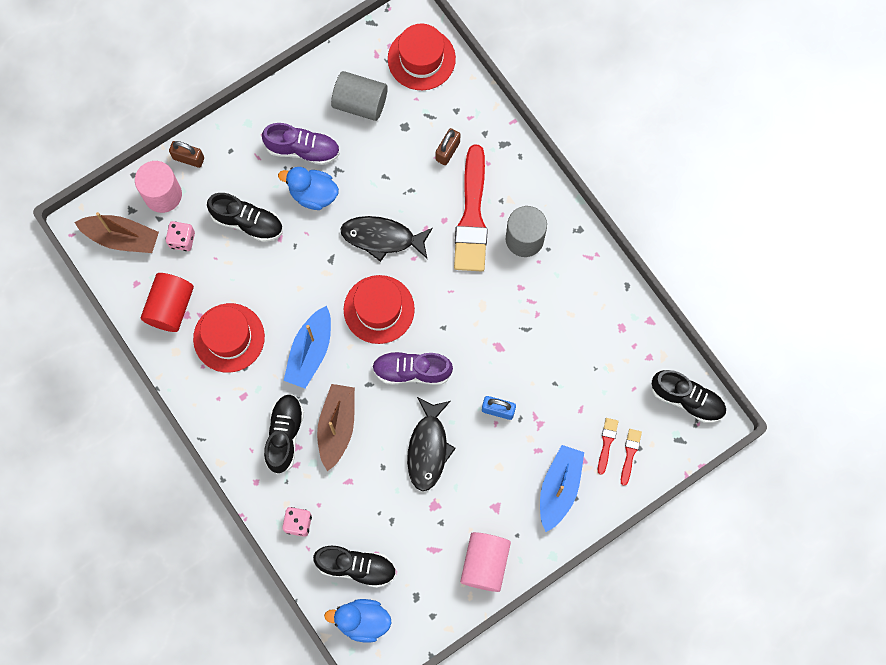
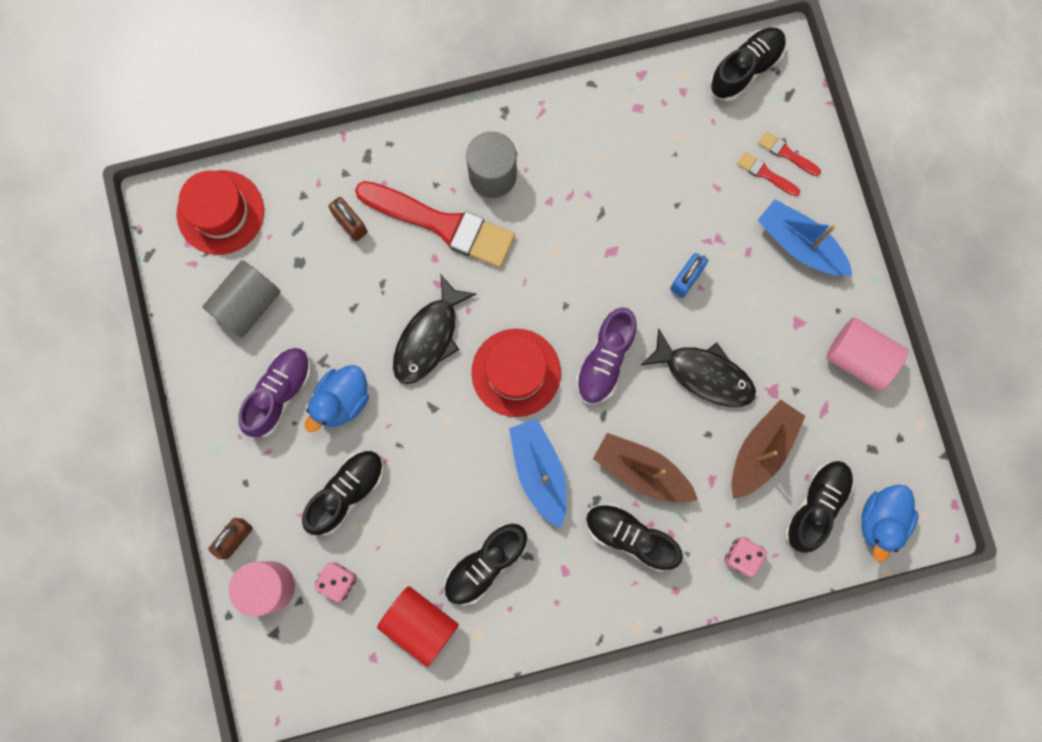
camera: 70 degrees left, 5 degrees up
brown boat [74,212,159,253] -> brown boat moved to [731,399,805,499]
red hat [193,303,265,373] -> black shoe [444,523,527,605]
blue boat [284,306,331,389] -> blue boat turned 150 degrees counterclockwise [509,419,567,528]

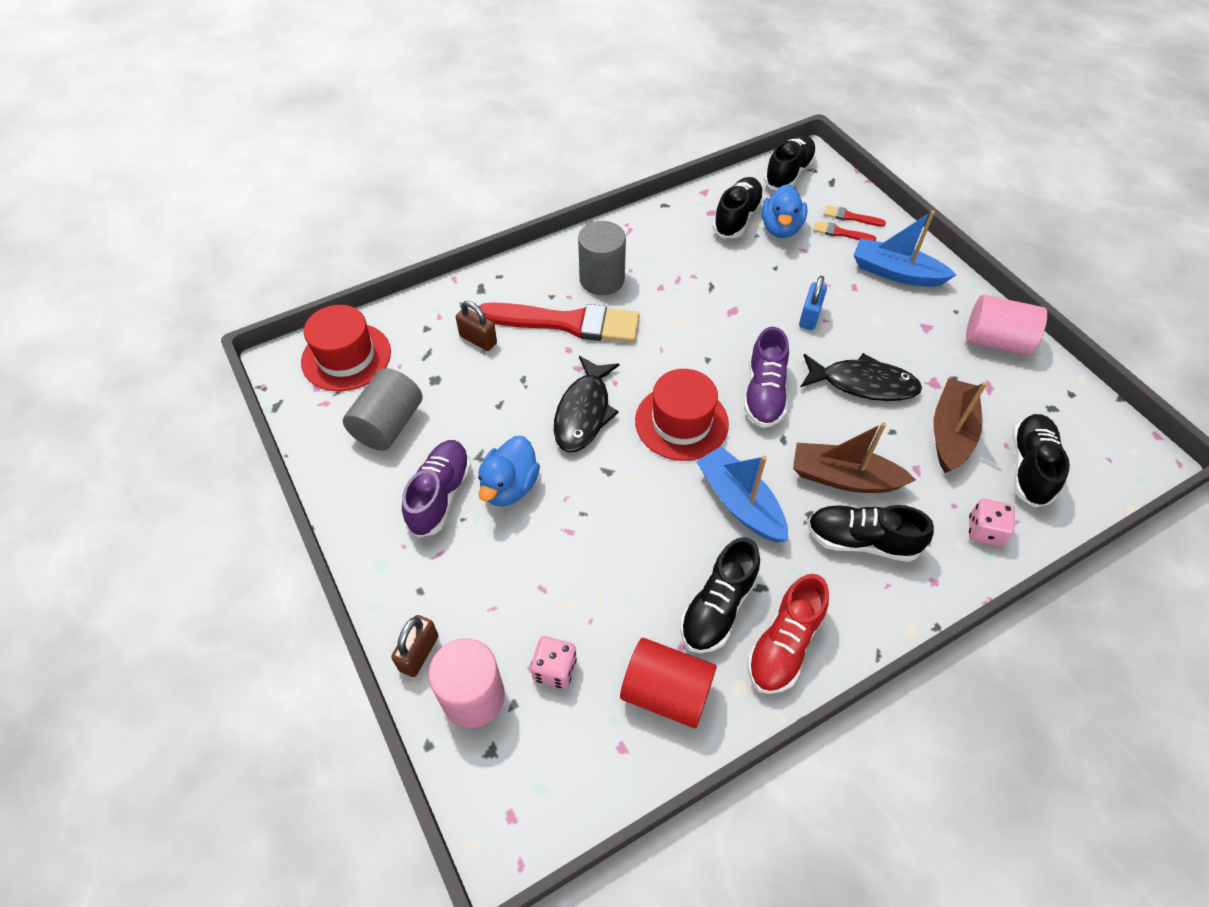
camera: 15 degrees left, 25 degrees down
black shoe [302,451,384,535] -> black shoe moved to [713,177,764,238]
blue duck [861,485,919,562] -> blue duck moved to [762,184,807,238]
none -> red shoe [747,574,829,694]

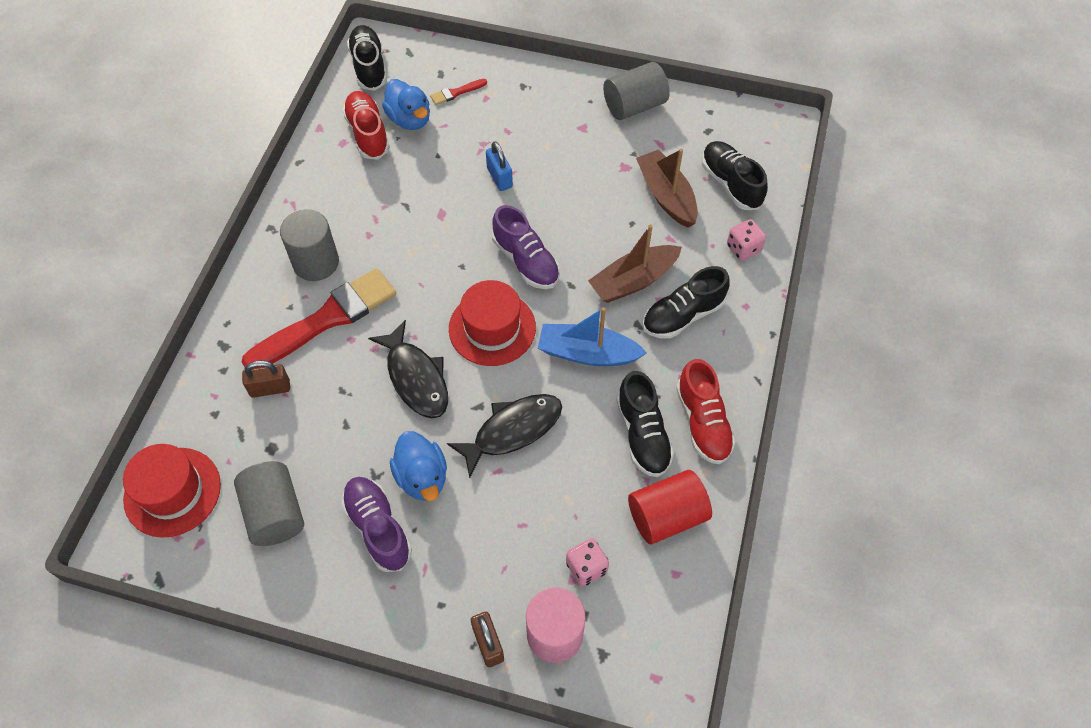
camera: 45 degrees left, 5 degrees up
black shoe [713,177,764,238] -> red shoe [342,91,390,159]
black fish [801,353,922,401] -> black fish moved to [447,394,562,478]
red brush [824,205,886,227] -> none
blue boat [854,210,956,287] -> none
pink cylinder [966,294,1047,356] -> grey cylinder [603,62,670,120]

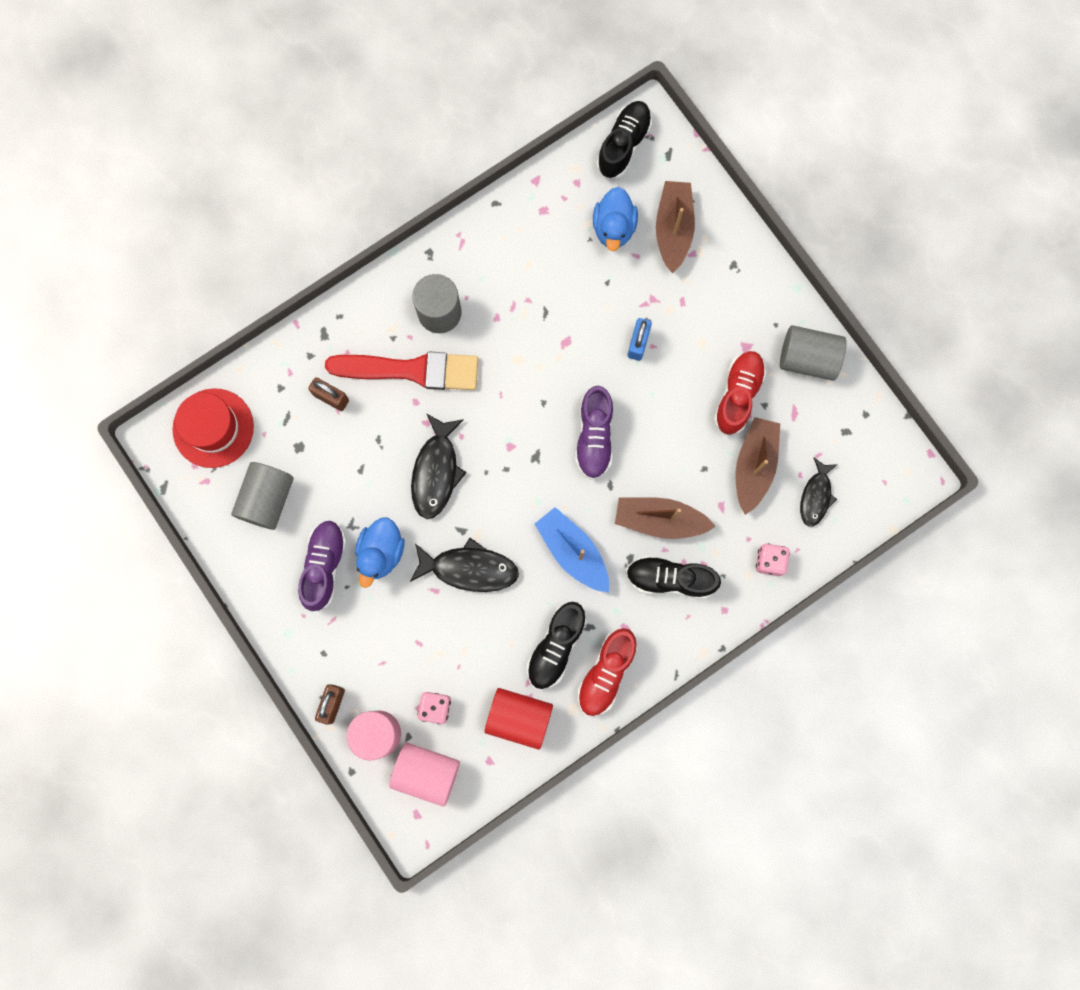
camera: 40 degrees right, 20 degrees up
red shoe [342,91,390,159] -> red shoe moved to [714,351,766,435]
red brush [430,79,487,105] -> brown boat [656,181,695,273]
red hat [449,280,536,366] -> none
black shoe [702,141,768,210] -> black fish [800,458,838,526]
none -> pink cylinder [389,743,460,807]

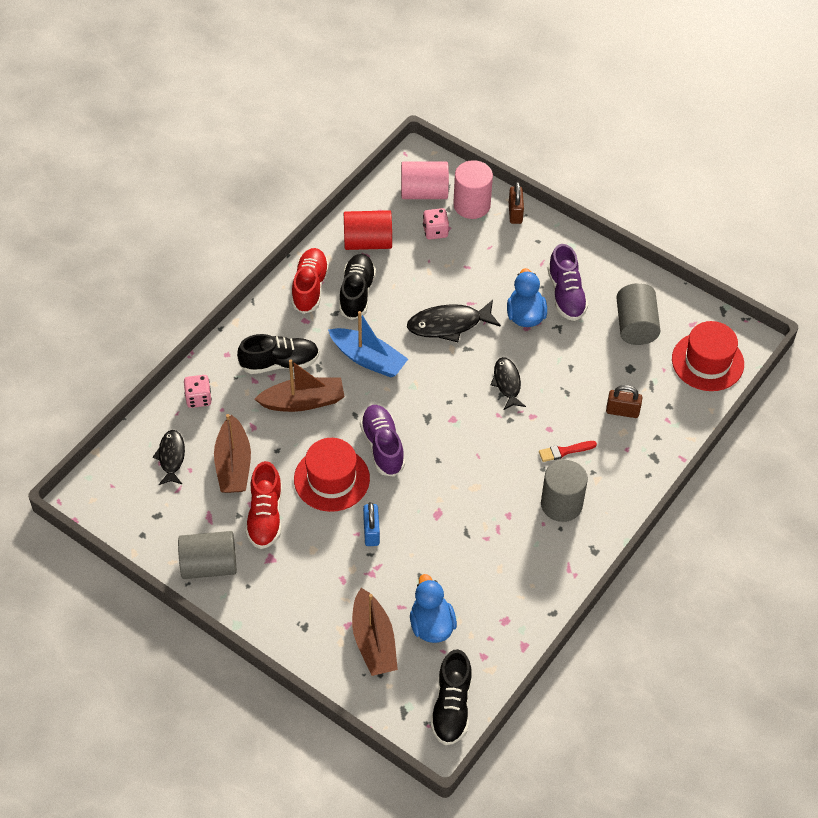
camera: 160 degrees right, 25 degrees down
red brush [325,352,478,390] -> red brush [539,441,597,462], size x0.42
black fish [411,413,466,519] -> black fish [491,357,526,410], size x0.66
none -> red hat [294,438,370,512]

